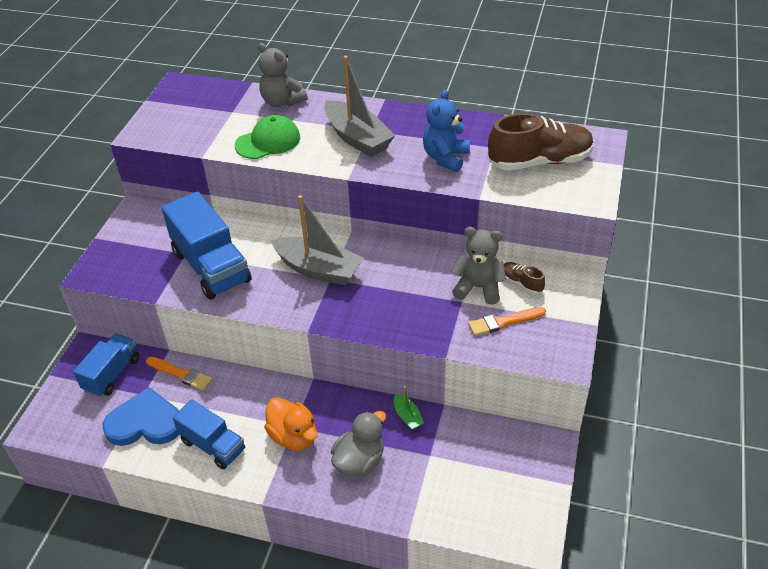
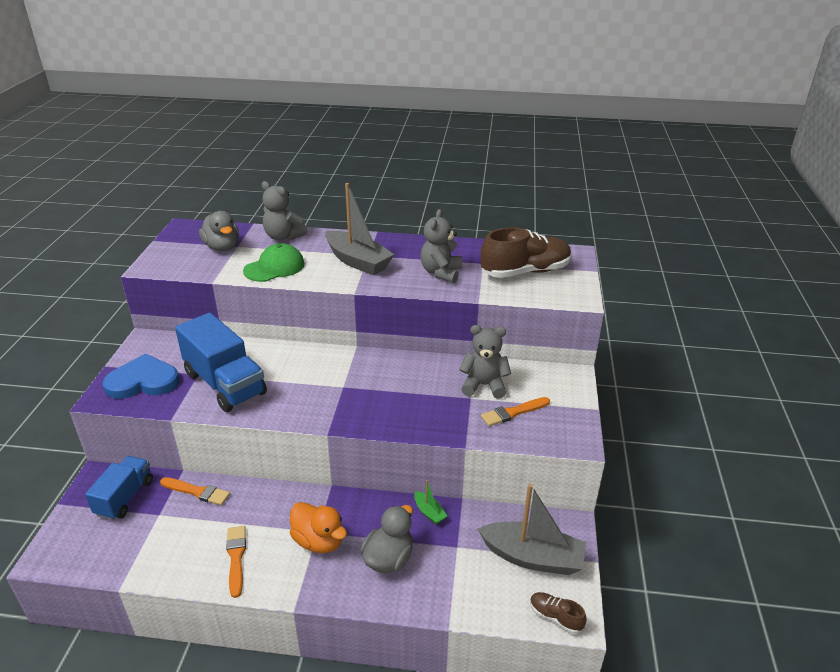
camera: 10 degrees left, 10 degrees down
blue heart [103,387,179,446] -> blue heart moved to [103,354,179,399]
blue truck [173,399,245,470] -> orange brush [226,526,246,598]
grey boat [271,195,364,286] -> grey boat moved to [478,484,586,575]
blue teddy bear [423,90,470,172] -> grey teddy bear [420,209,462,283]
brown shoe [504,262,545,294] -> brown shoe moved to [530,592,587,634]
none -> grey duck [199,211,239,251]

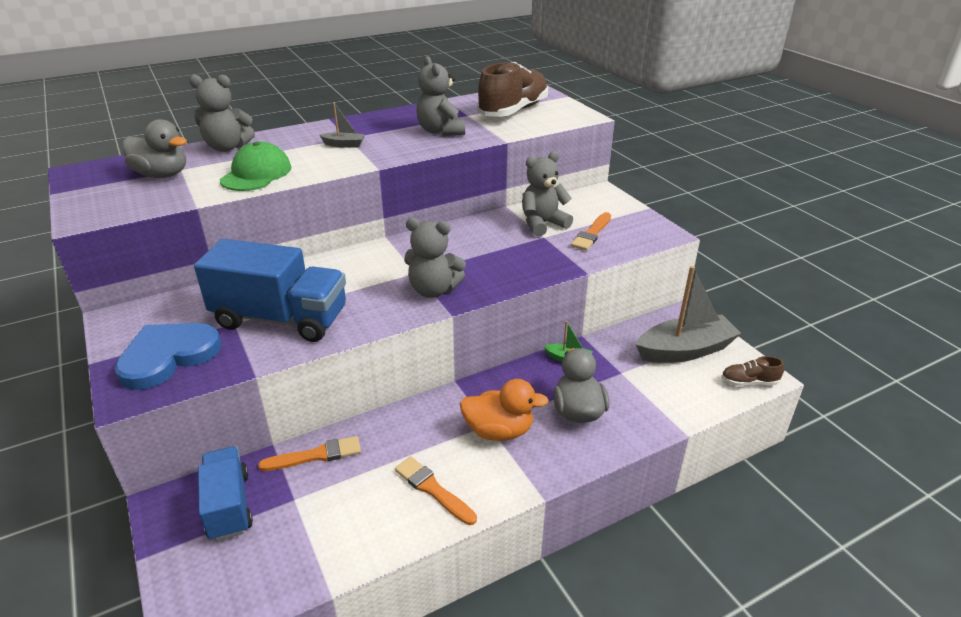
camera: 35 degrees left, 0 degrees up
grey boat [325,183,395,275] -> grey boat [320,103,365,148], size x0.45
none -> grey teddy bear [404,218,466,298]

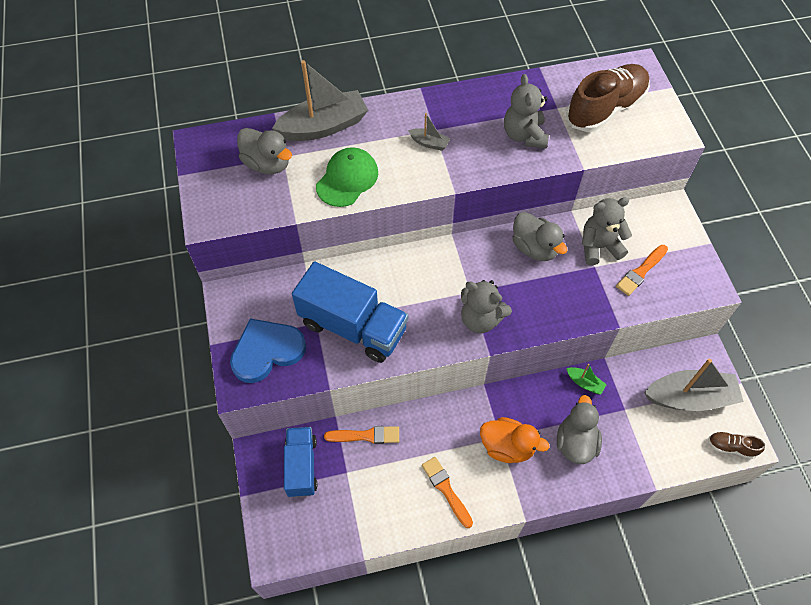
camera: 15 degrees right, 25 degrees up
grey teddy bear [189,75,255,152] -> grey boat [272,60,368,141]
none -> grey duck [512,212,567,261]

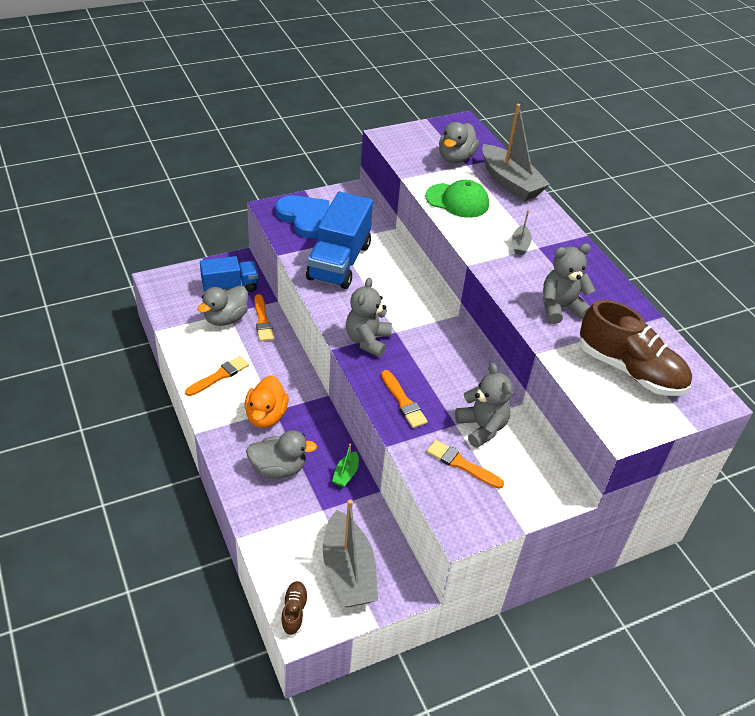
camera: 75 degrees right, 15 degrees down
grey duck [512,212,567,261] -> grey duck moved to [198,285,248,326]
none -> orange brush [381,370,428,428]

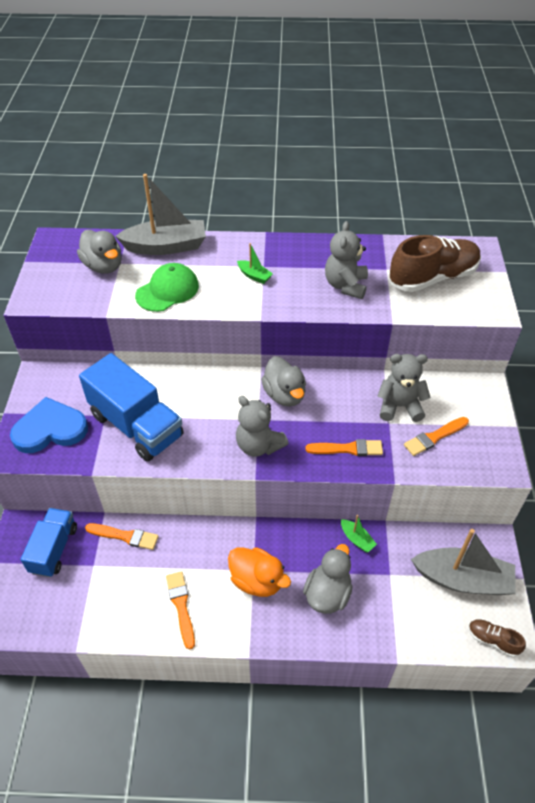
camera: 60 degrees left, 5 degrees up
grey duck [198,285,248,326] -> grey duck moved to [261,356,306,407]
grey boat [512,210,532,255] -> green boat [237,243,273,284]

